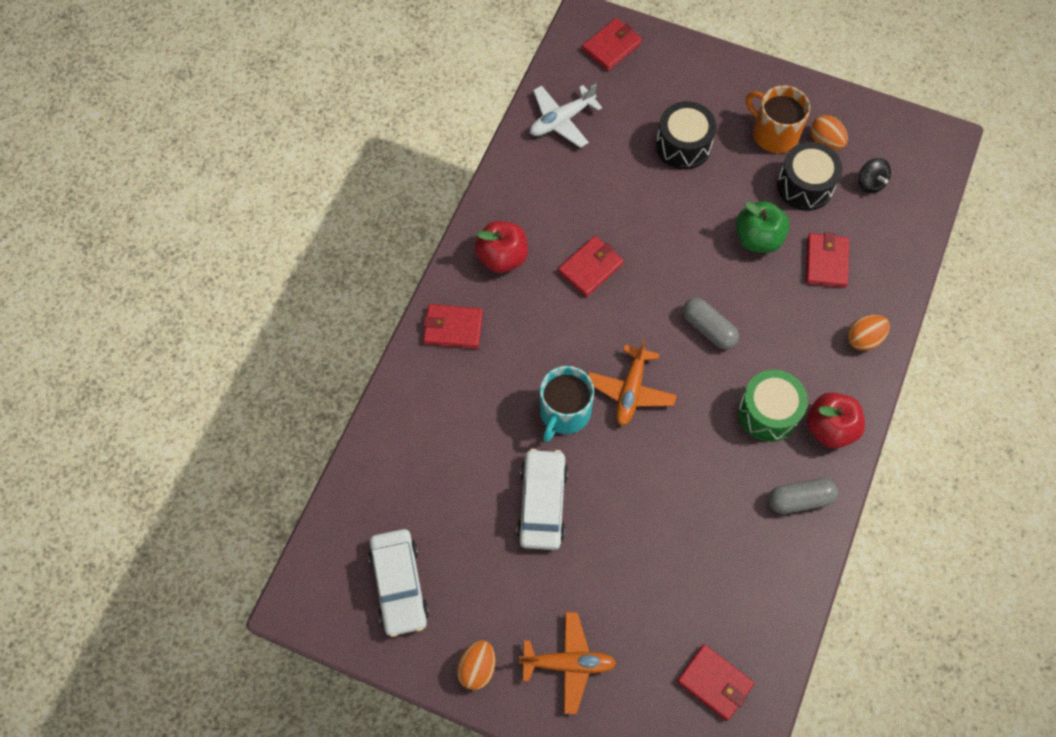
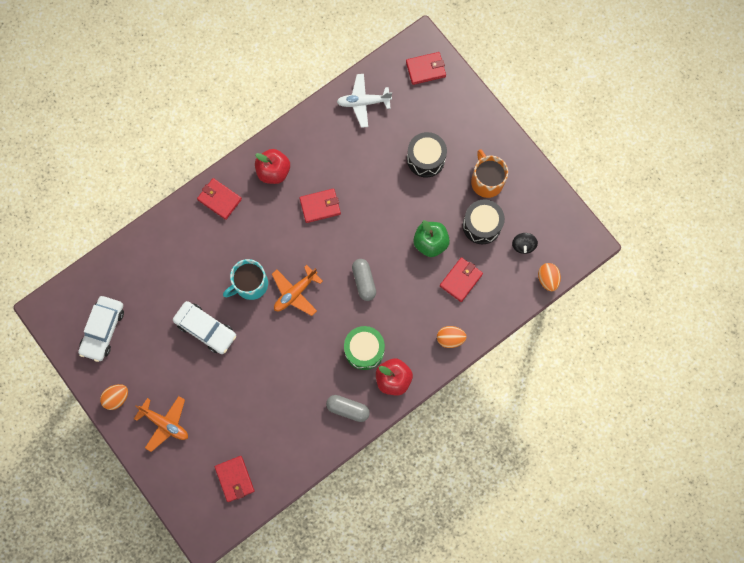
camera: 30 degrees right, 10 degrees up
white car [517,448,568,550] -> white car turned 90 degrees clockwise [173,301,236,354]
orange egg [810,115,848,150] -> orange egg moved to [538,263,561,291]

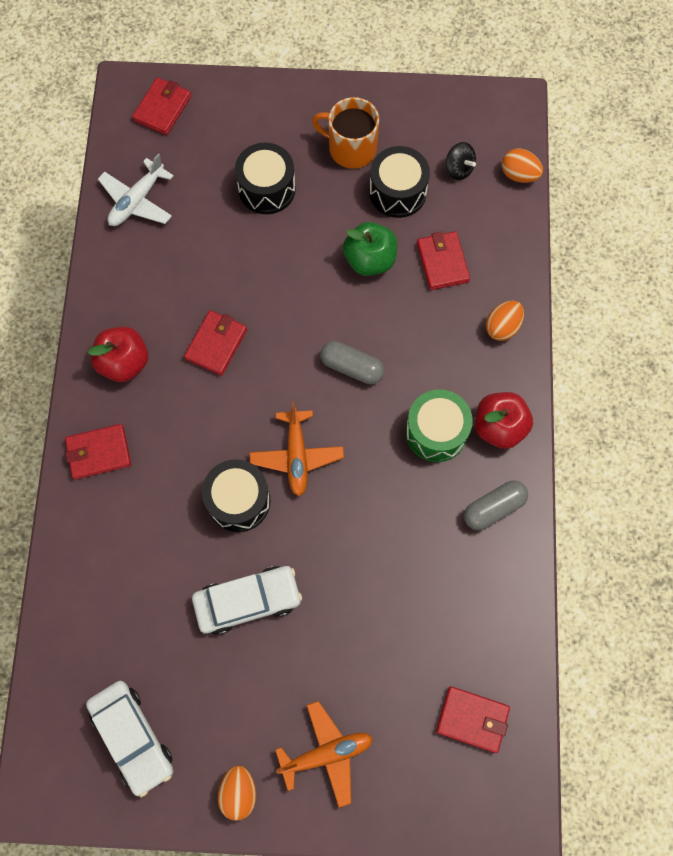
camera: 50 degrees left, 5 degrees down
turquoise mug [223,259,268,300] -> black drum [202,459,271,532]

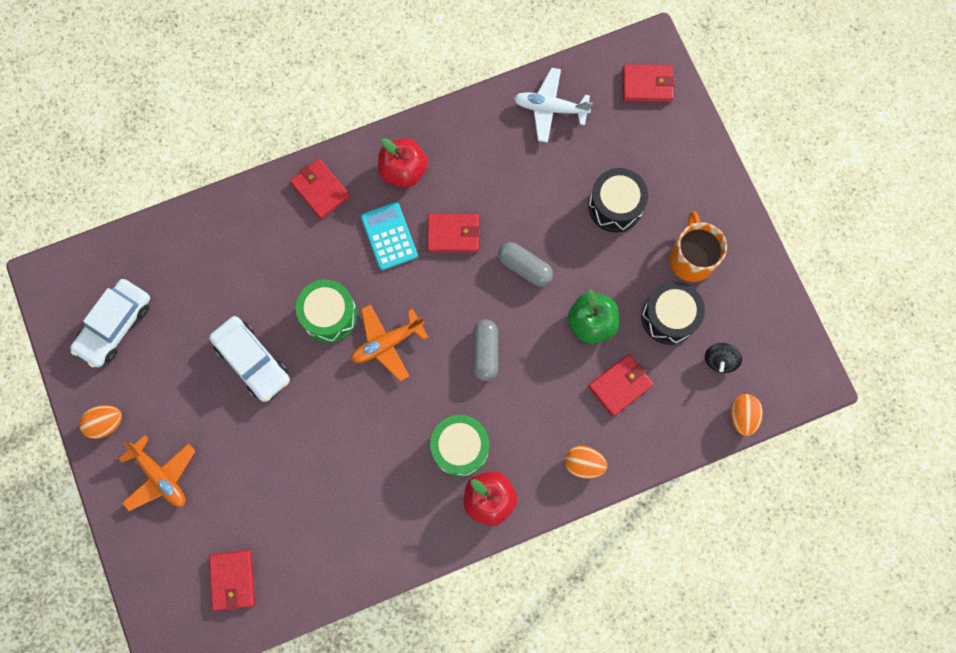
camera: 65 degrees right, 5 degrees up
black drum [202,459,271,532] -> green drum [296,279,357,343]
grey capsule [464,480,528,530] -> grey capsule moved to [498,242,553,287]
none -> turquoise calculator [361,202,418,270]

